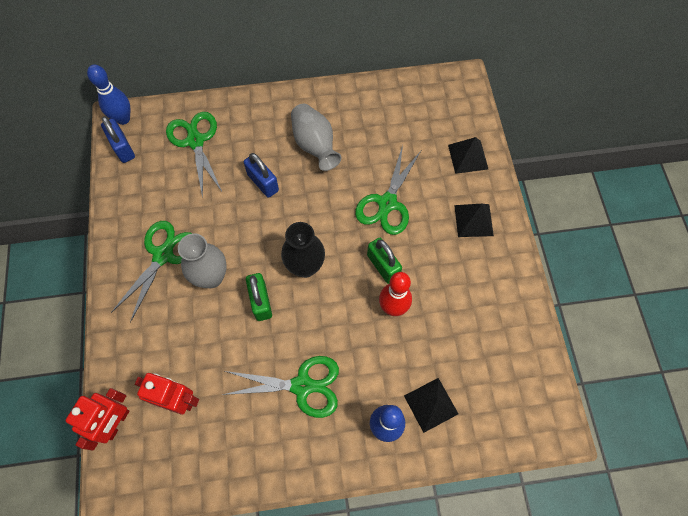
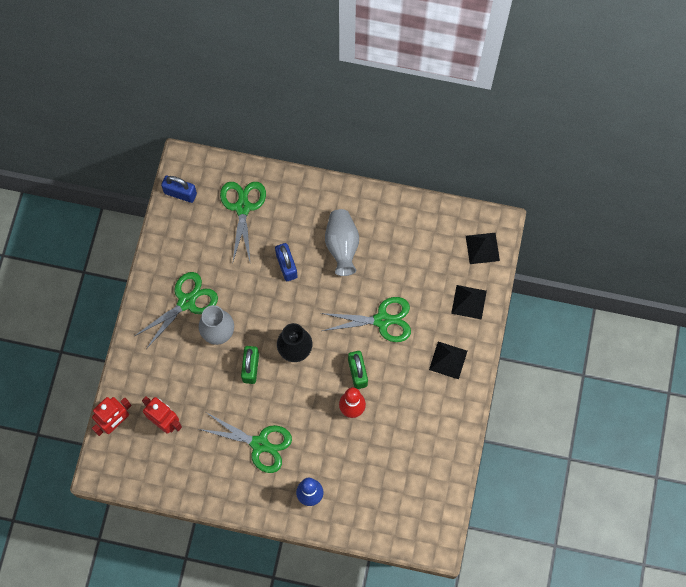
camera: 20 degrees right, 5 degrees up
blue bowling pin [87,64,130,125] -> none
blue padlock [101,116,135,163] -> blue padlock turned 60 degrees counterclockwise [161,175,197,203]
green scissors [355,145,421,235] -> green scissors turned 135 degrees counterclockwise [321,297,411,342]
black pyramid [404,378,458,433] -> black pyramid moved to [466,233,500,264]

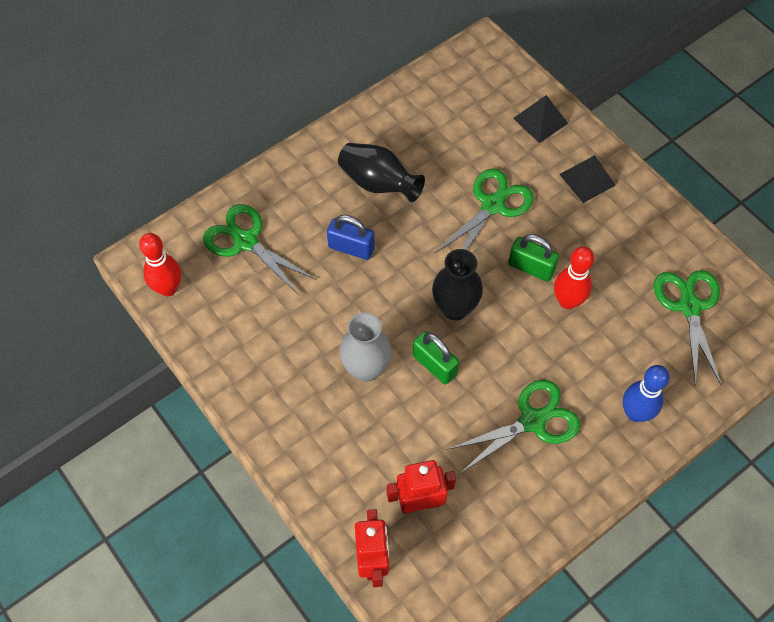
camera: 50 degrees left, 10 degrees down
green scissors [135,272,218,349] -> green scissors moved to [654,270,721,386]
blue padlock [161,175,197,203] -> red bowling pin [139,233,181,296]
grey vase [325,209,359,276] -> black vase [338,143,425,202]
black pyramid [466,233,500,264] -> none

